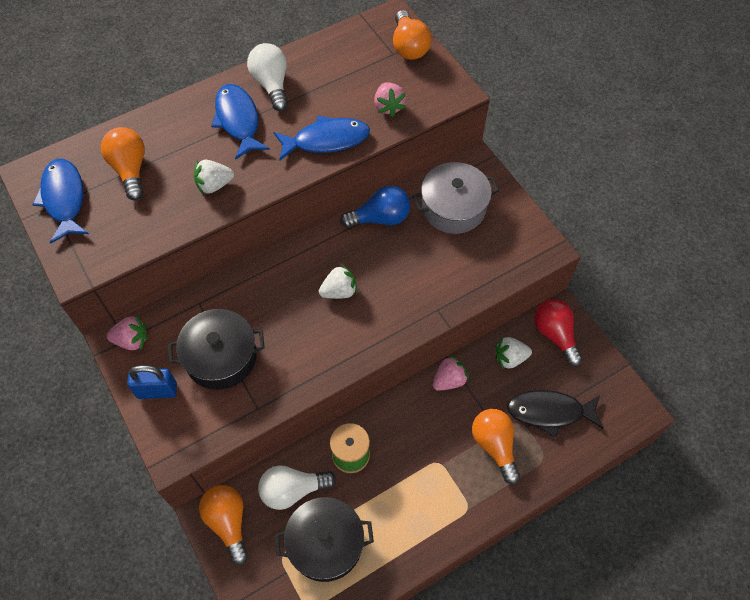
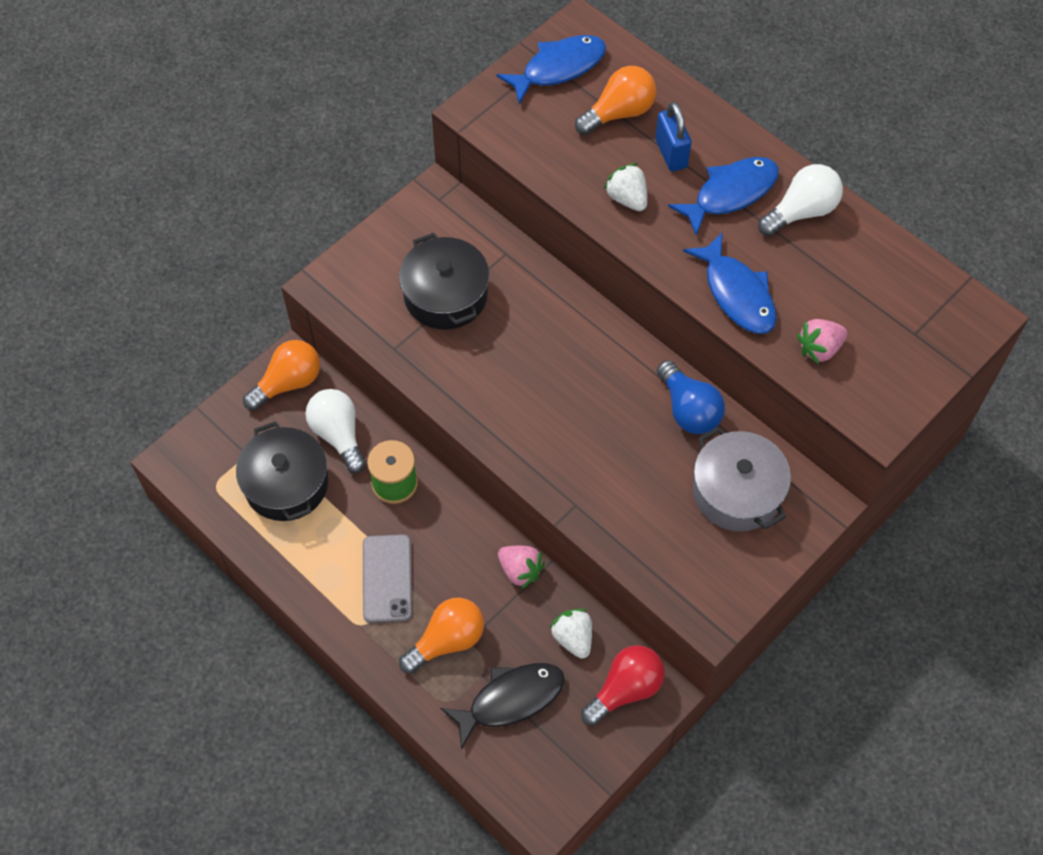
camera: 75 degrees right, 0 degrees up
pink strawberry [106,315,148,350] -> none
blue padlock [127,365,177,399] -> blue padlock moved to [655,102,692,171]
white strawberry [319,264,357,299] -> none
orange light bulb [393,10,432,60] -> none
black fish [507,390,603,438] -> black fish turned 75 degrees clockwise [440,663,565,750]
none -> grey phone [363,534,412,623]

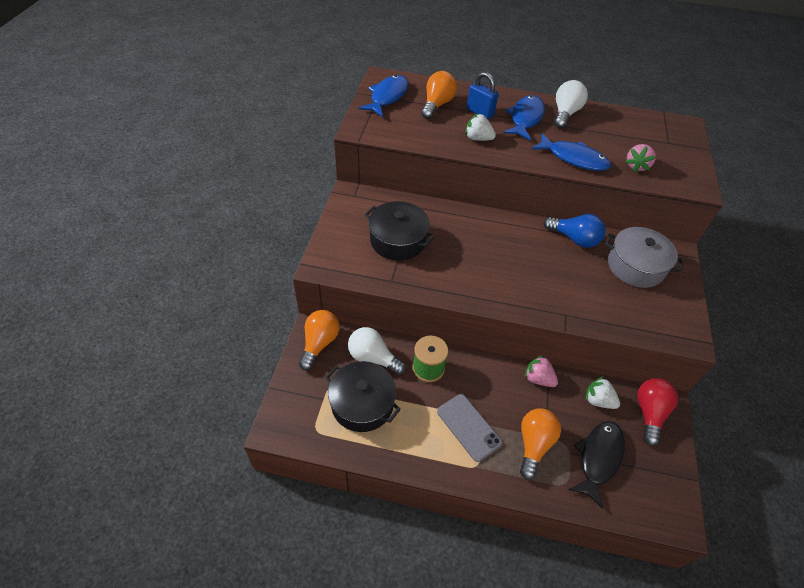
camera: 35 degrees left, 10 degrees down
pink strawberry [498,546,545,589] -> pink strawberry turned 150 degrees counterclockwise [524,355,558,387]

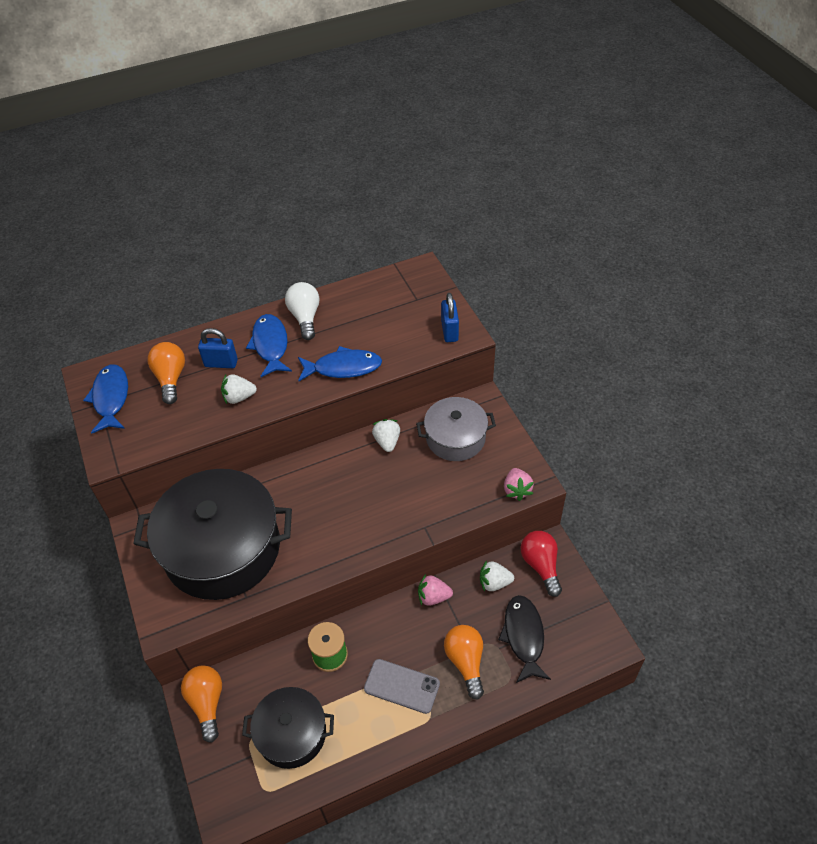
camera: 30 degrees left, 0 degrees up
white light bulb [348,327,406,375] -> none
black pot [364,201,435,261] -> black pot [133,469,292,600], size x1.79
blue light bulb [544,214,606,248] -> white strawberry [372,419,400,452]
pink strawberry [625,144,656,172] -> pink strawberry moved to [504,468,534,501]
none -> blue padlock [441,293,459,342]

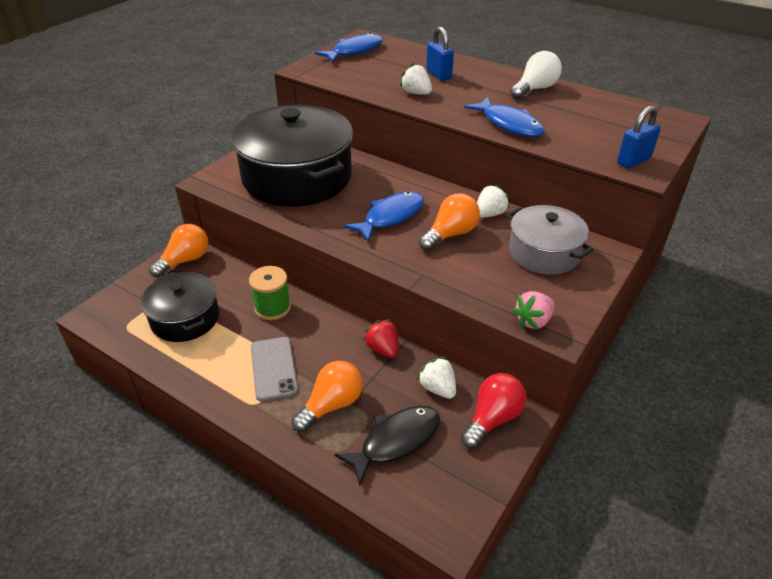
camera: 55 degrees right, 10 degrees down
orange light bulb [148,342,185,404] -> orange light bulb moved to [419,193,480,251]
blue fish [246,314,292,377] -> blue fish moved to [344,192,424,242]
pink strawberry [418,574,453,606] -> red strawberry [363,319,398,358]

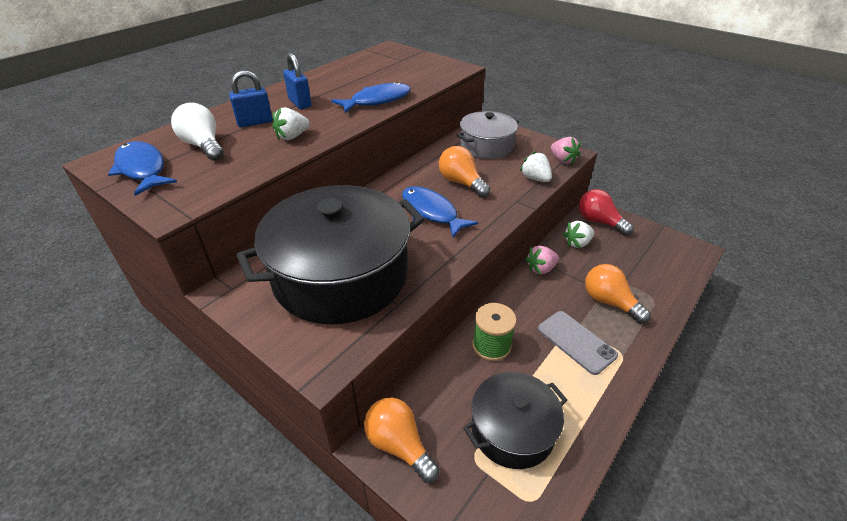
camera: 85 degrees left, 0 degrees up
grey phone [251,337,298,401] -> grey phone turned 60 degrees clockwise [538,311,618,375]
black fish [334,406,440,486] -> none
red strawberry [363,319,398,358] -> pink strawberry [525,246,559,275]
white strawberry [477,185,510,218] -> white strawberry moved to [520,151,552,182]
white light bulb [510,51,562,99] -> white light bulb moved to [171,103,224,161]
blue padlock [617,106,661,169] -> blue padlock moved to [283,53,312,109]

